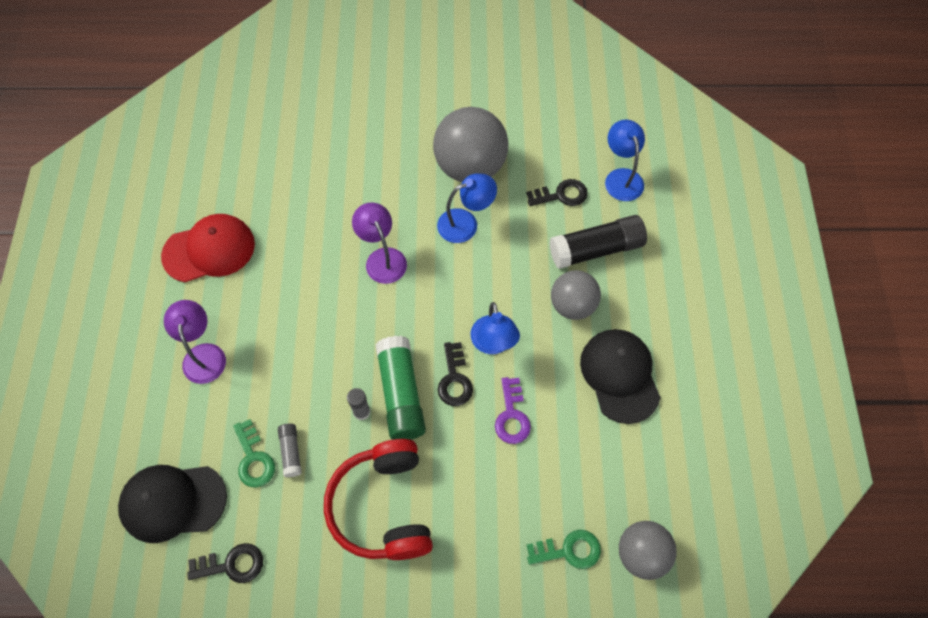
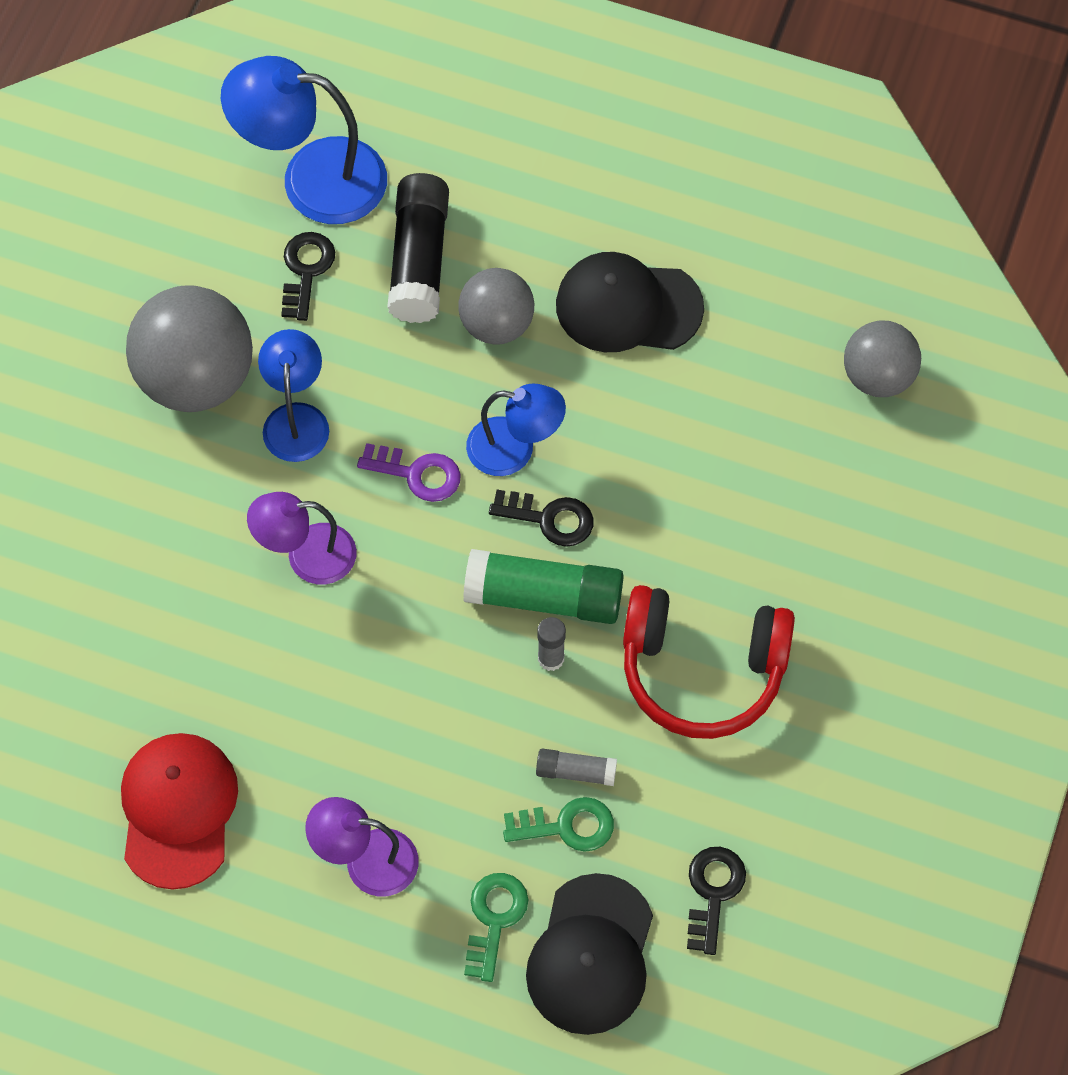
camera: 70 degrees left, 0 degrees up
purple key [495,377,531,444] -> purple key moved to [357,443,461,502]
green key [527,530,601,569] -> green key moved to [464,873,528,982]
blue lamp [605,120,645,201] -> blue lamp [221,56,387,224], size x1.61

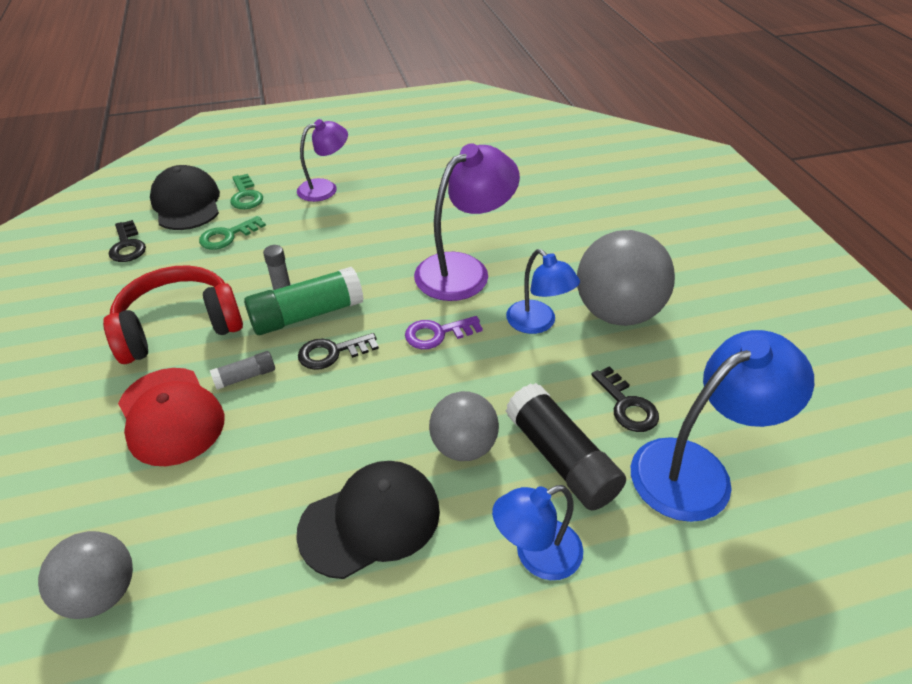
camera: 145 degrees right, 20 degrees down
red cap [121,733,238,890] -> red cap moved to [118,368,225,466]
purple lamp [247,492,357,585] -> purple lamp [414,143,520,301], size x1.61
blue lamp [466,384,566,476] -> blue lamp moved to [492,485,583,580]
grey glue stick [536,749,617,786] -> grey glue stick moved to [210,351,275,390]

